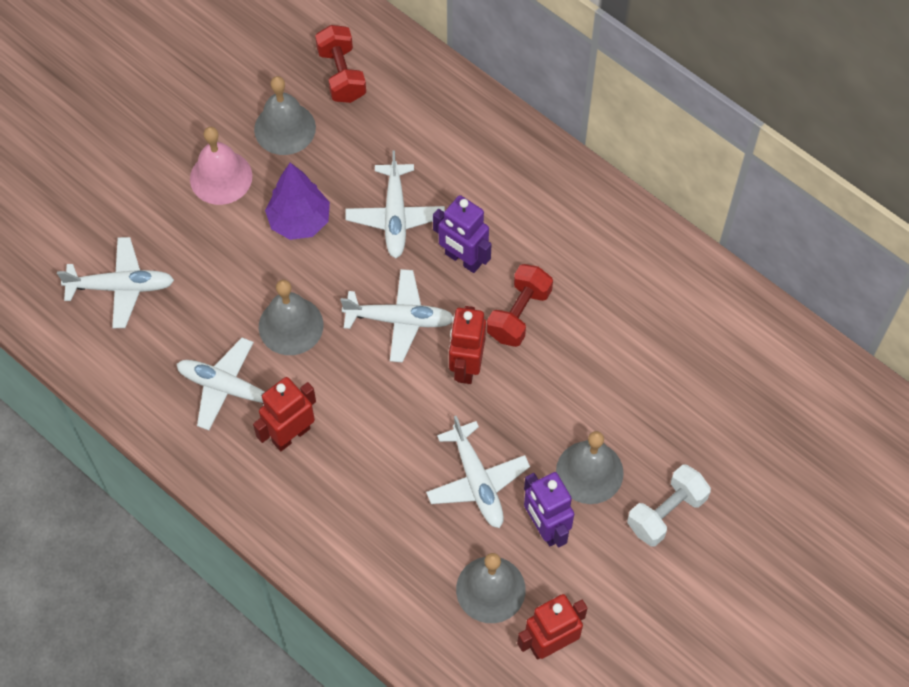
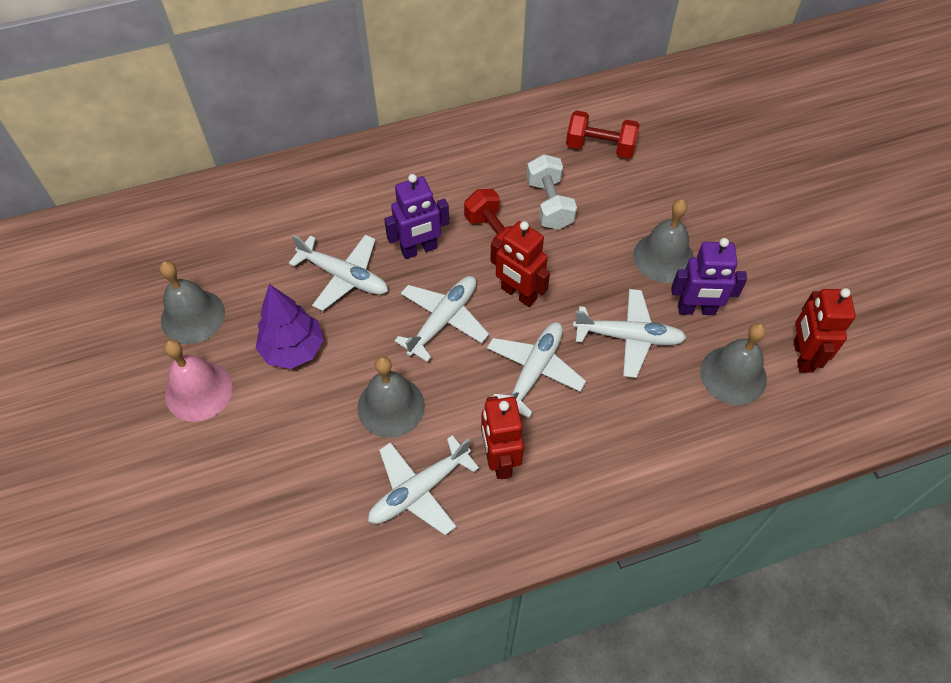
camera: 60 degrees left, 5 degrees down
white plane [57,237,174,328] -> white plane moved to [487,322,586,418]
red dumbbell [315,25,366,103] -> red dumbbell moved to [566,110,640,158]
white dumbbell [627,465,711,547] -> white dumbbell moved to [527,154,577,230]

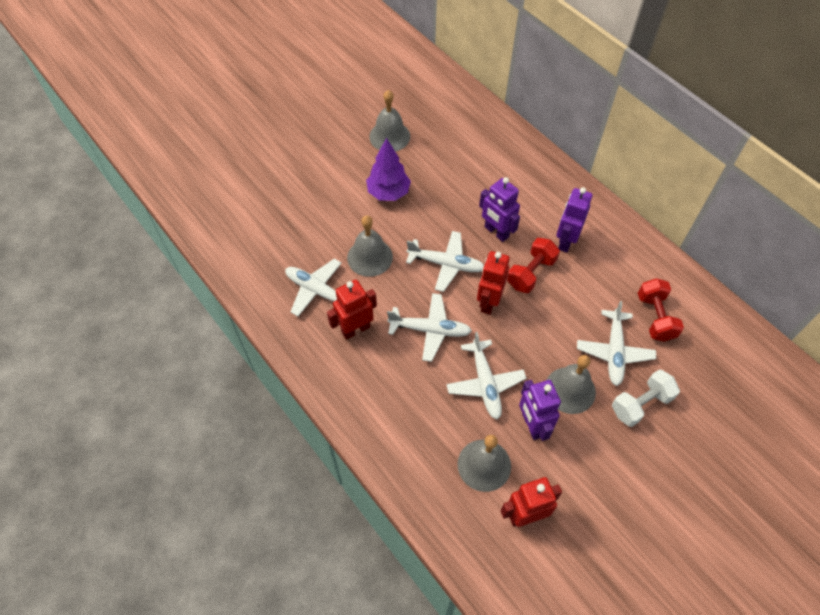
camera: 70 degrees right, 0 degrees up
pink bell [164,340,233,422] -> none
white plane [289,235,388,311] -> white plane moved to [577,301,656,386]
white dumbbell [527,154,577,230] -> white dumbbell moved to [612,369,680,427]
none -> purple robot [556,187,593,253]

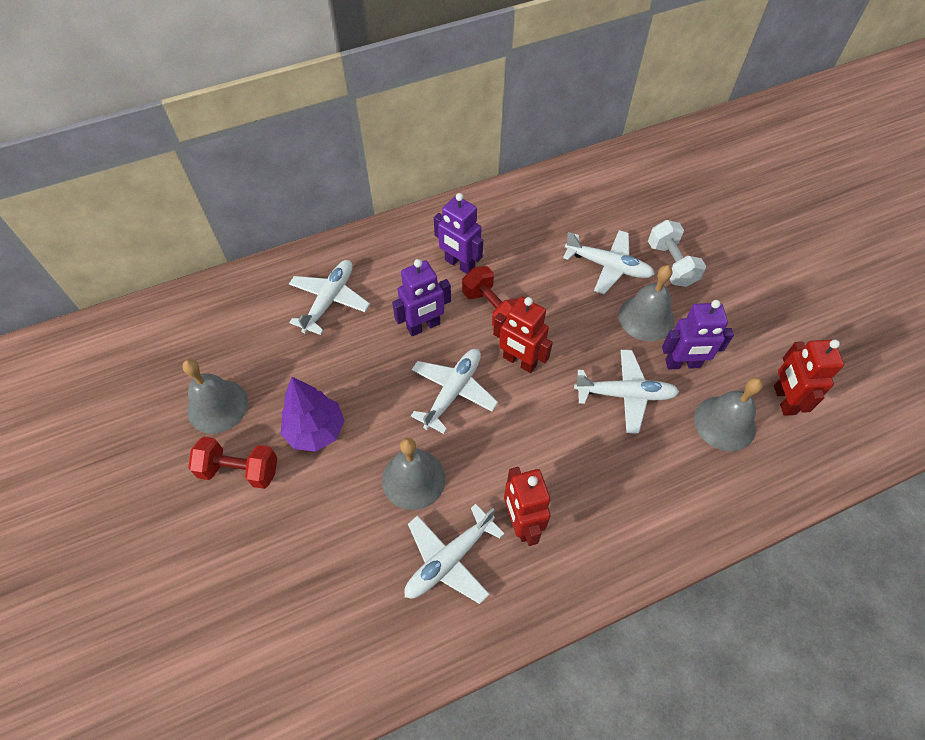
camera: 75 degrees left, 0 degrees up
white plane [387,293,472,362] -> white plane moved to [289,260,370,335]
red dumbbell [638,278,684,342] -> red dumbbell moved to [188,436,277,489]

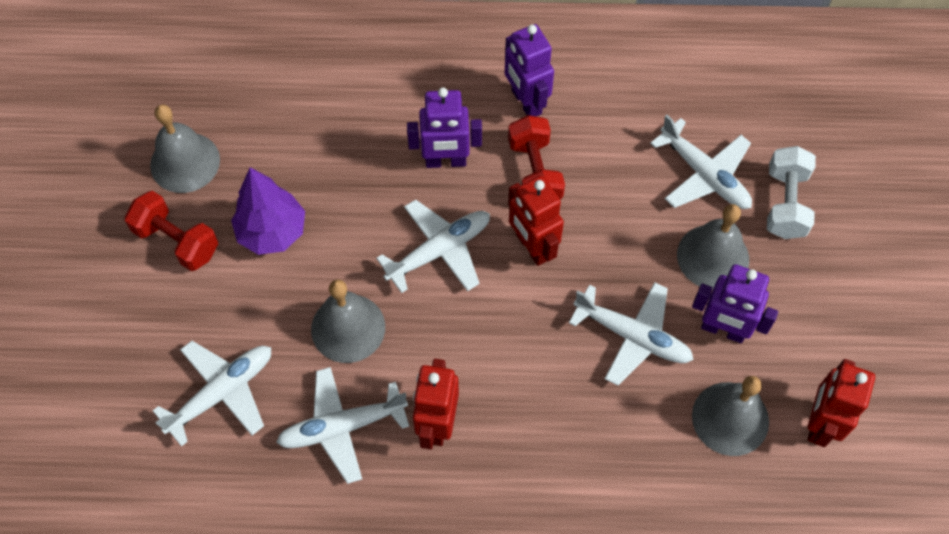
camera: 25 degrees right, 5 degrees up
white plane [289,260,370,335] -> white plane moved to [153,341,271,447]

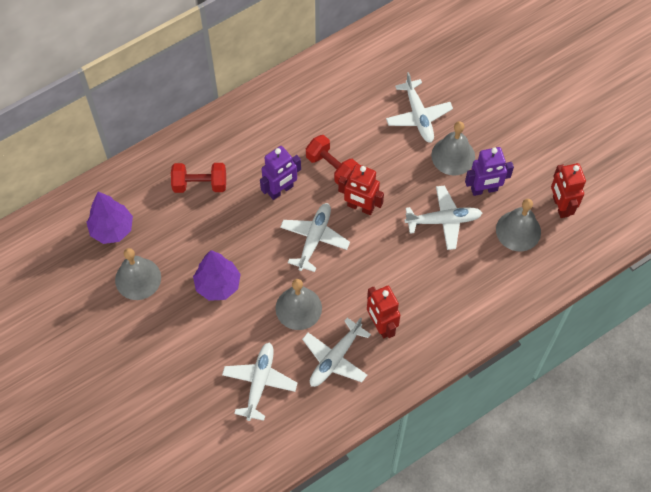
camera: 35 degrees left, 0 degrees up
red dumbbell [124,191,218,271] -> red dumbbell moved to [171,163,226,193]
purple robot [505,24,554,116] -> none
white plane [650,115,752,209] -> white plane turned 60 degrees clockwise [386,72,453,143]
white dumbbell [767,146,816,239] -> none
none -> purple tree [86,192,133,244]

